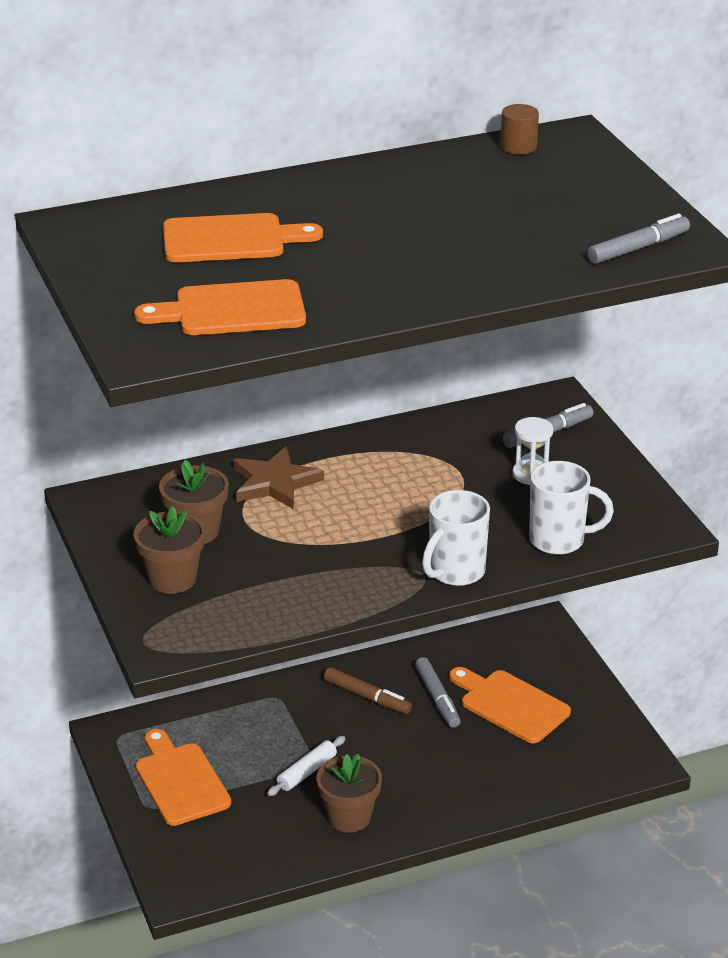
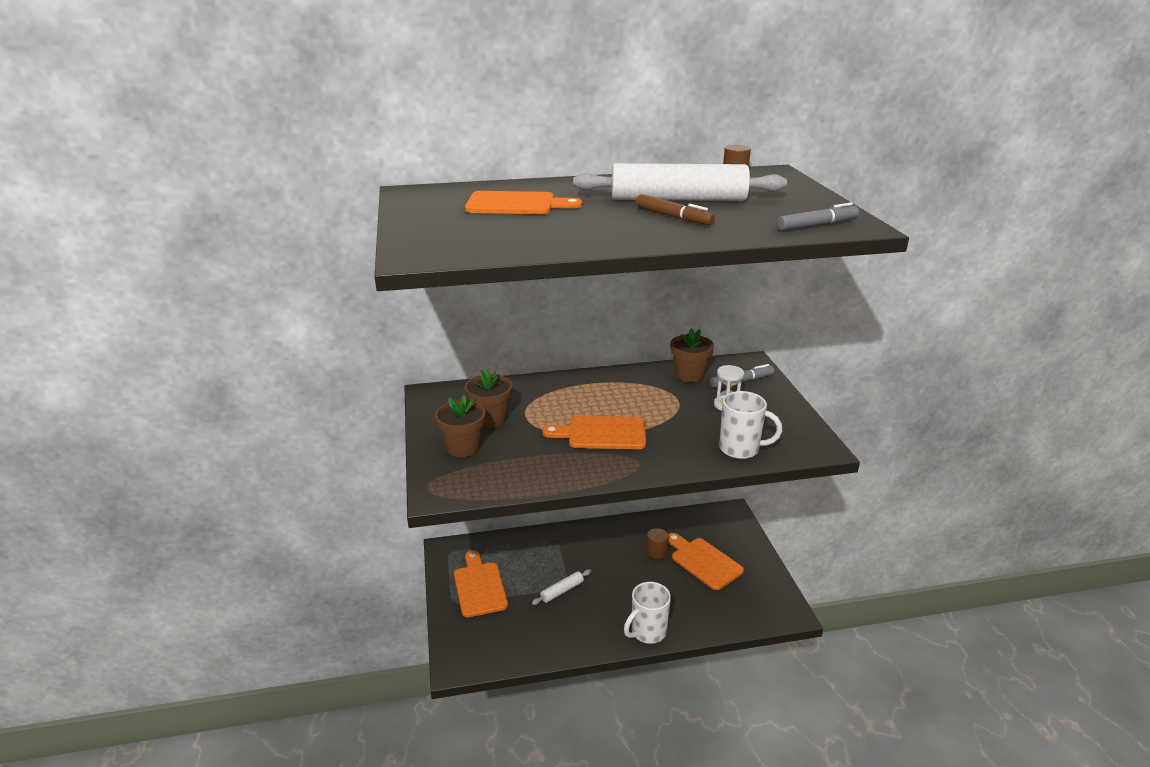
camera: 10 degrees right, 5 degrees down
orange cutting board [134,279,306,335] -> orange cutting board moved to [542,416,646,449]
brown star [233,447,324,509] -> none
brown flower pot [316,754,382,833] -> brown flower pot moved to [670,328,714,382]
brown marker [324,667,412,714] -> brown marker moved to [636,194,715,225]
grey marker [415,657,460,728] -> brown cylinder [646,528,669,559]
white mug [422,490,490,586] -> white mug moved to [624,582,671,644]
none -> white rolling pin [573,163,787,201]

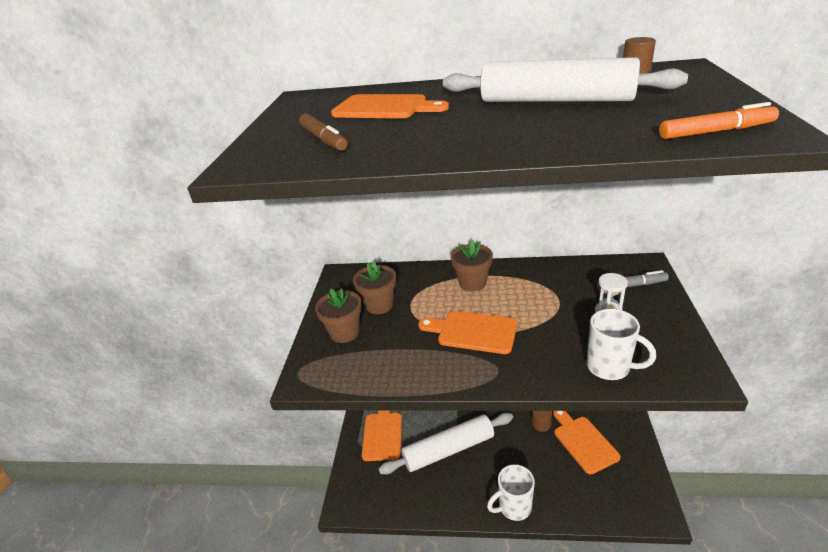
camera: 20 degrees right, 5 degrees up
white rolling pin [532,569,591,605] -> white rolling pin [378,413,513,475], size x2.29
brown marker [636,194,715,225] -> brown marker moved to [299,113,348,151]
brown flower pot [670,328,714,382] -> brown flower pot moved to [451,240,493,291]
grey marker [777,203,859,231] -> orange marker [659,102,779,139]

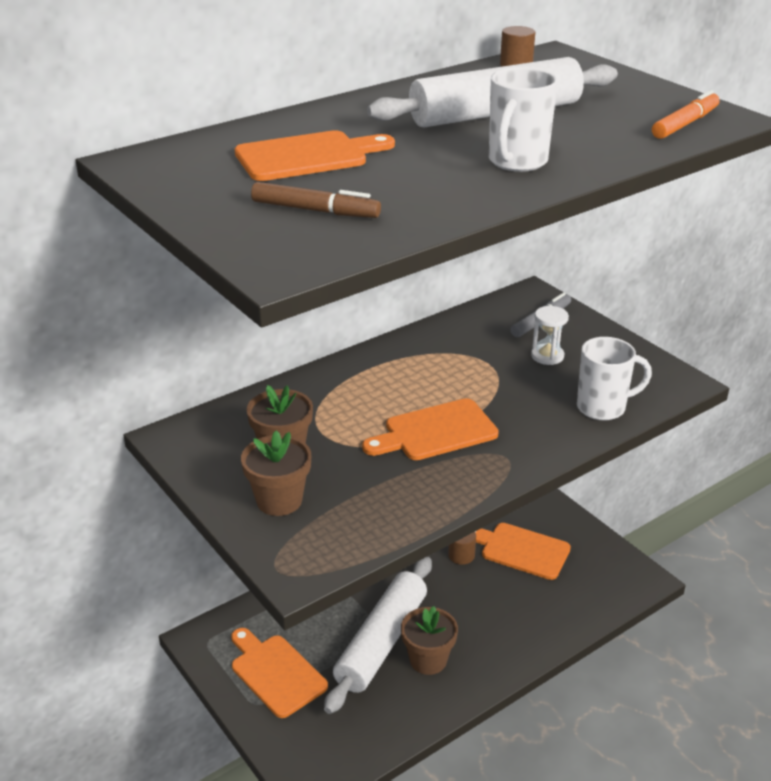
camera: 45 degrees left, 0 degrees up
brown flower pot [451,240,493,291] -> brown flower pot moved to [401,606,458,675]
white mug [487,464,535,521] -> white mug moved to [489,67,558,172]

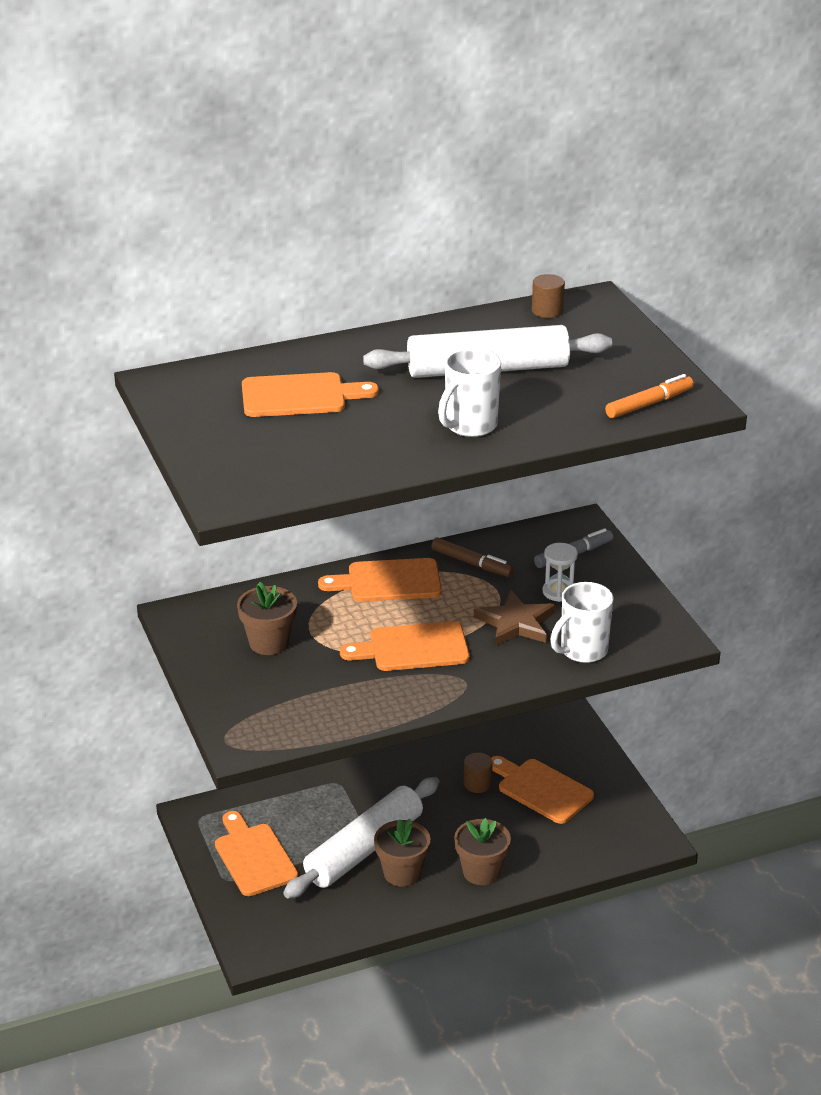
camera: 15 degrees right, 0 degrees up
brown flower pot [241,430,311,516] -> brown flower pot moved to [454,818,511,885]
brown marker [251,182,381,218] -> brown marker moved to [431,537,514,577]
white mug [577,337,652,421] -> white mug turned 135 degrees clockwise [550,582,613,663]
none -> orange cutting board [318,558,442,602]
none -> brown star [474,590,555,646]

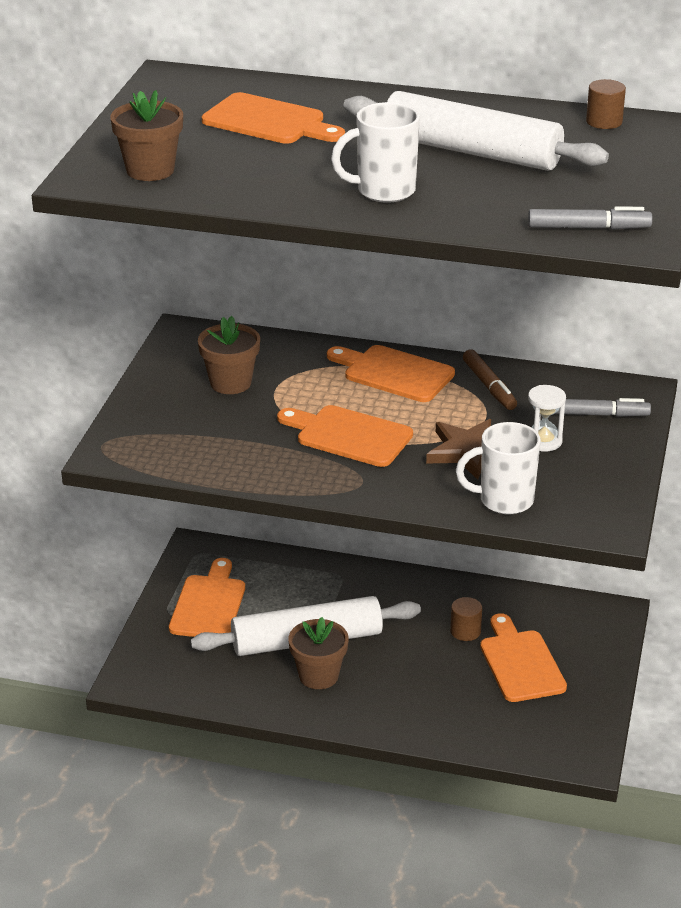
camera: 35 degrees right, 0 degrees up
brown flower pot [454,818,511,885] -> brown flower pot moved to [110,90,183,181]
orange marker [605,374,694,418] -> grey marker [528,206,653,230]

